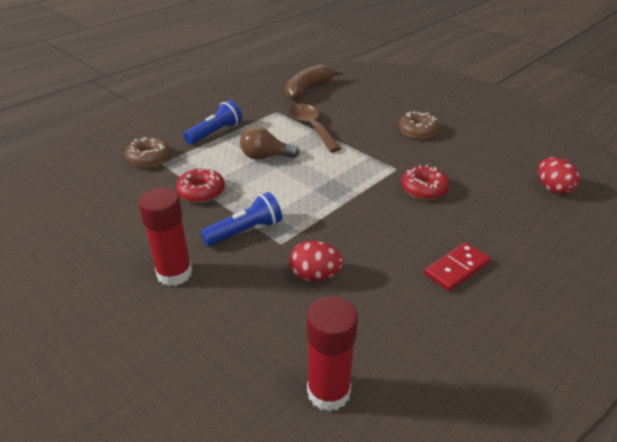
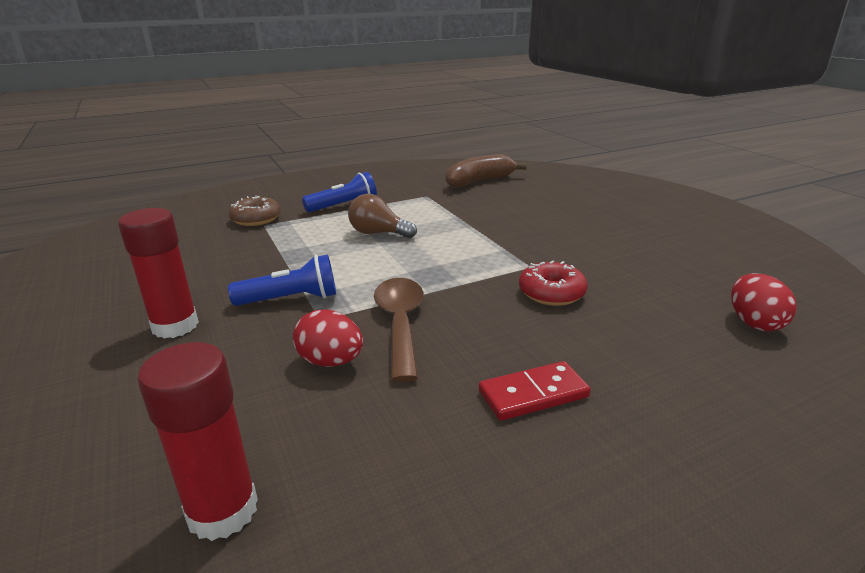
camera: 20 degrees right, 10 degrees down
red donut [176,167,225,203] -> none
brown spoon [289,104,342,152] -> brown spoon moved to [374,278,424,382]
brown donut [398,111,440,139] -> none

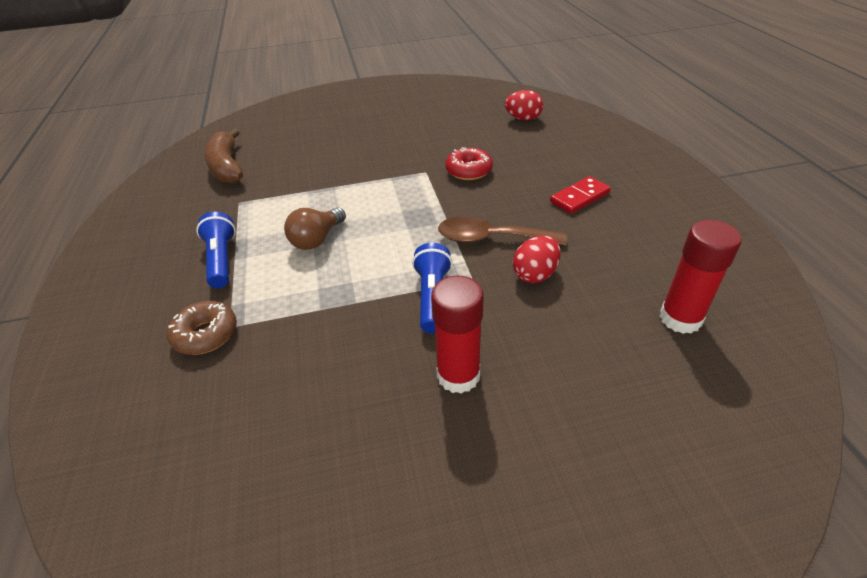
camera: 75 degrees left, 15 degrees up
red domino [479,361,591,421] -> red domino turned 60 degrees clockwise [550,176,611,214]

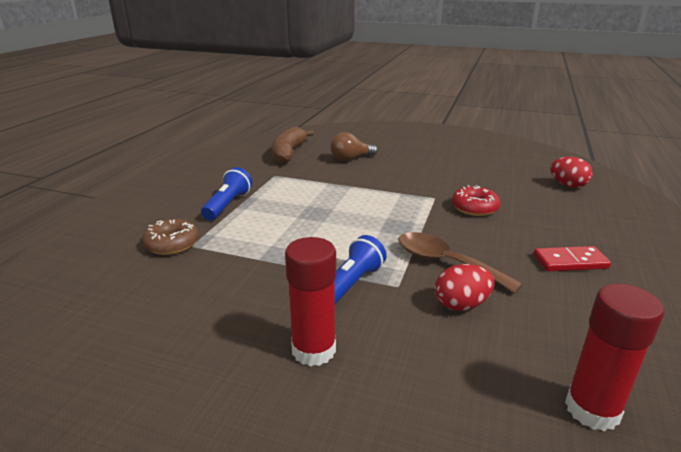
camera: 30 degrees right, 15 degrees down
brown light bulb [284,208,346,250] -> brown light bulb moved to [330,132,378,161]

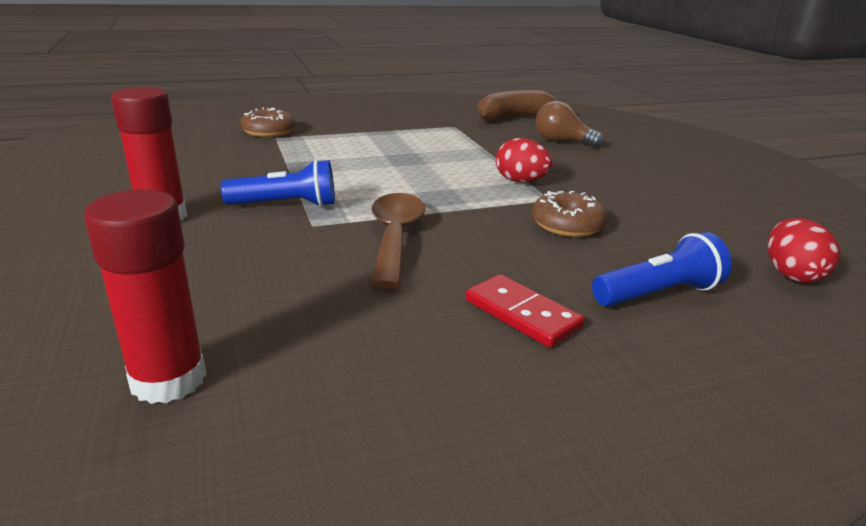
camera: 50 degrees right, 0 degrees up
blue flashlight [201,167,252,221] -> blue flashlight moved to [592,232,732,307]
red egg [435,264,494,311] -> red egg moved to [496,138,552,183]
red donut [452,185,501,216] -> brown donut [532,191,608,237]

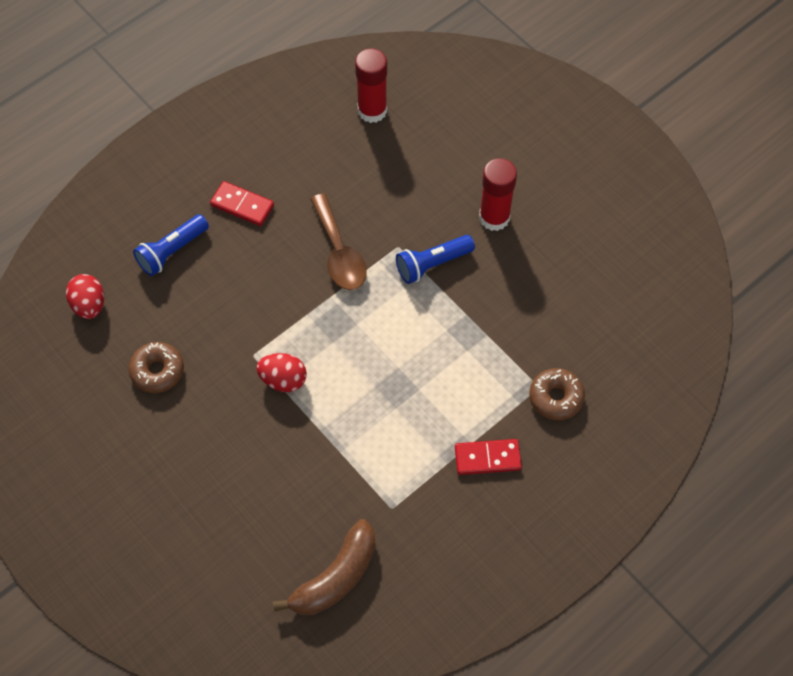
camera: 160 degrees right, 35 degrees up
brown donut [532,191,608,237] -> brown donut moved to [128,342,184,393]
brown light bulb [536,101,604,147] -> none
none -> red domino [455,439,522,475]

